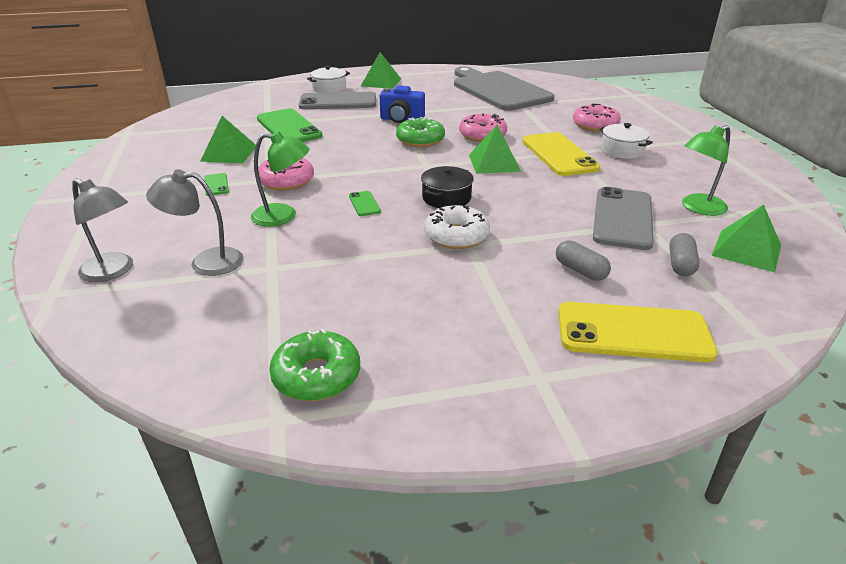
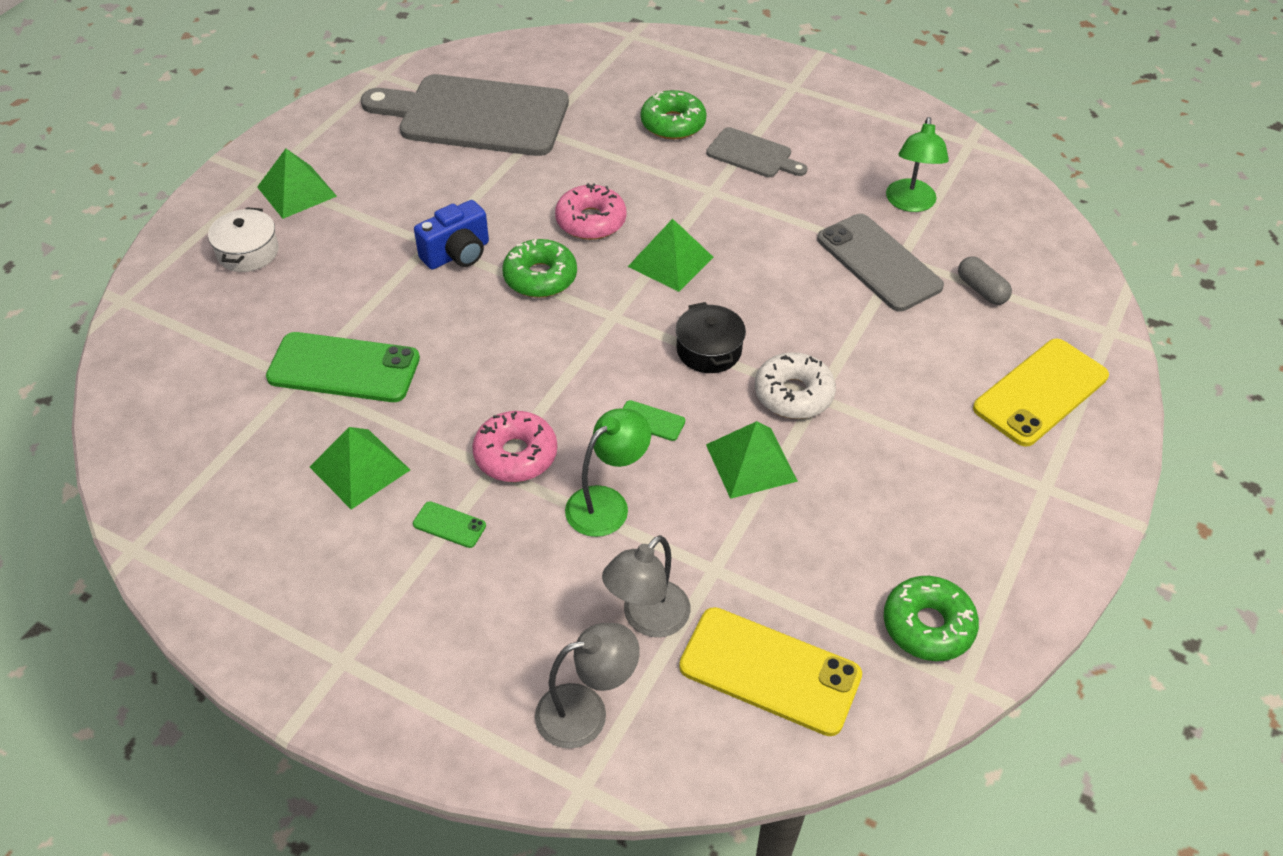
camera: 50 degrees left, 15 degrees up
grey phone [299,92,376,109] -> none
yellow phone [522,132,600,176] -> yellow phone moved to [679,607,862,736]
grey capsule [556,240,611,281] -> none
pink donut [573,104,621,132] -> green donut [641,90,707,140]
white pot [599,123,653,159] -> grey cutting board [706,127,807,177]
green pyramid [711,204,781,272] -> green pyramid moved to [706,421,798,499]

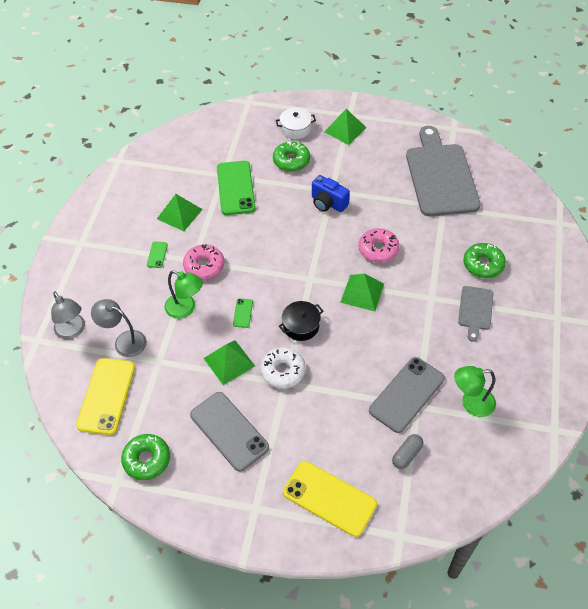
camera: 75 degrees right, 5 degrees up
green donut [502,239,577,298] -> green donut moved to [273,141,310,172]
none -> grey phone [190,392,269,472]

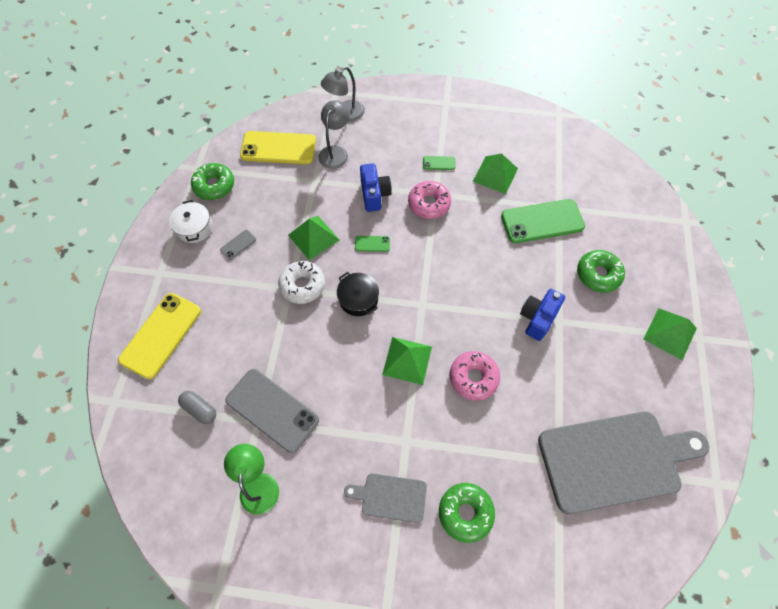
camera: 85 degrees right, 10 degrees up
green lamp [164,270,203,319] -> blue camera [360,163,392,212]
grey phone [190,392,269,472] -> grey phone [220,230,256,260], size x0.44
white pot [276,107,316,139] -> white pot moved to [169,200,213,243]

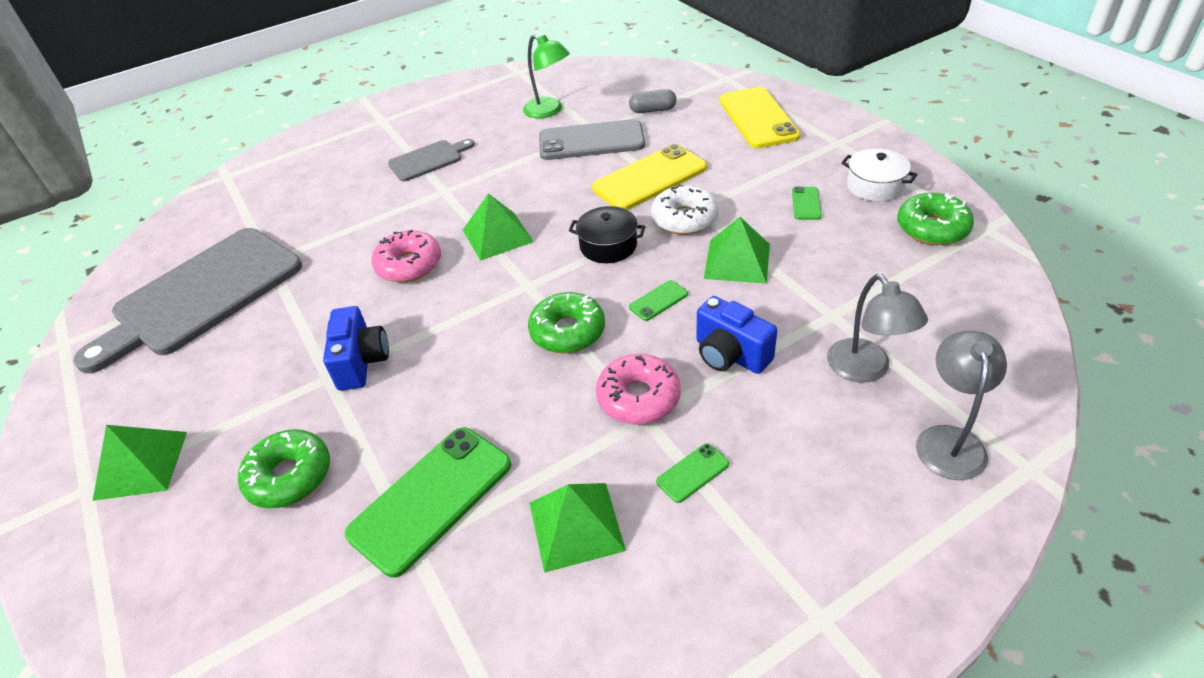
camera: 145 degrees right, 20 degrees down
grey phone [220,230,256,260] -> green phone [792,186,822,220]
yellow phone [240,131,316,164] -> yellow phone moved to [592,144,707,210]
green donut [439,483,495,543] -> green donut moved to [528,292,605,353]

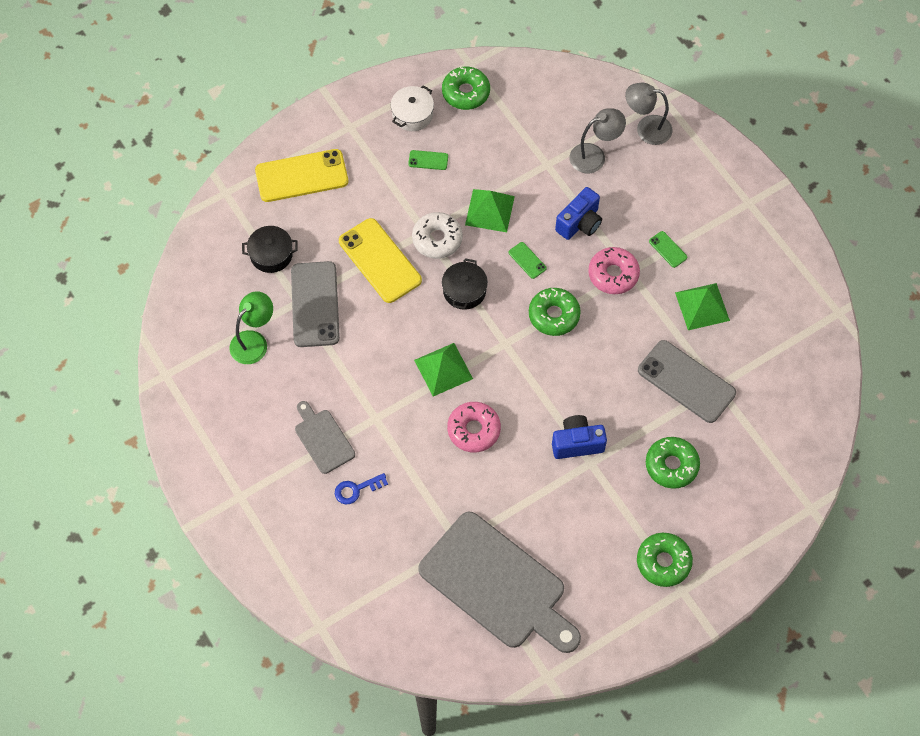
camera: 95 degrees left, 20 degrees up
green pyramid [93,425,187,501] -> green donut [637,533,693,587]
green phone [345,427,511,578] -> grey phone [638,340,736,423]
grey capsule [629,89,677,113] -> black pot [242,226,298,273]
none -> blue key [335,473,388,504]

